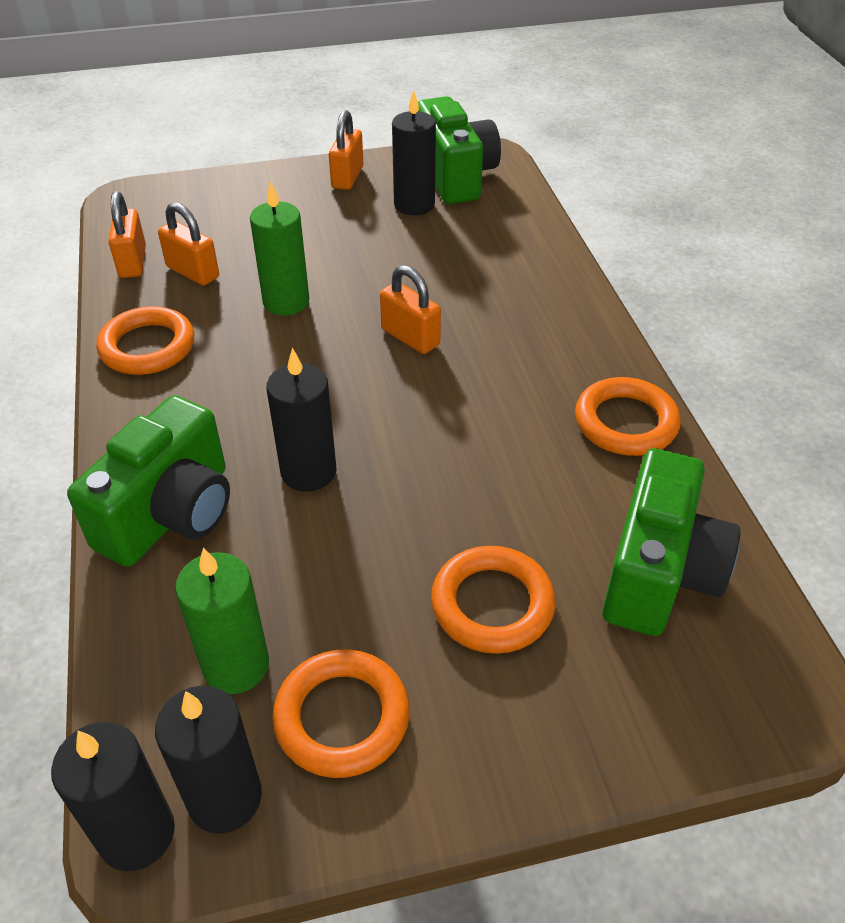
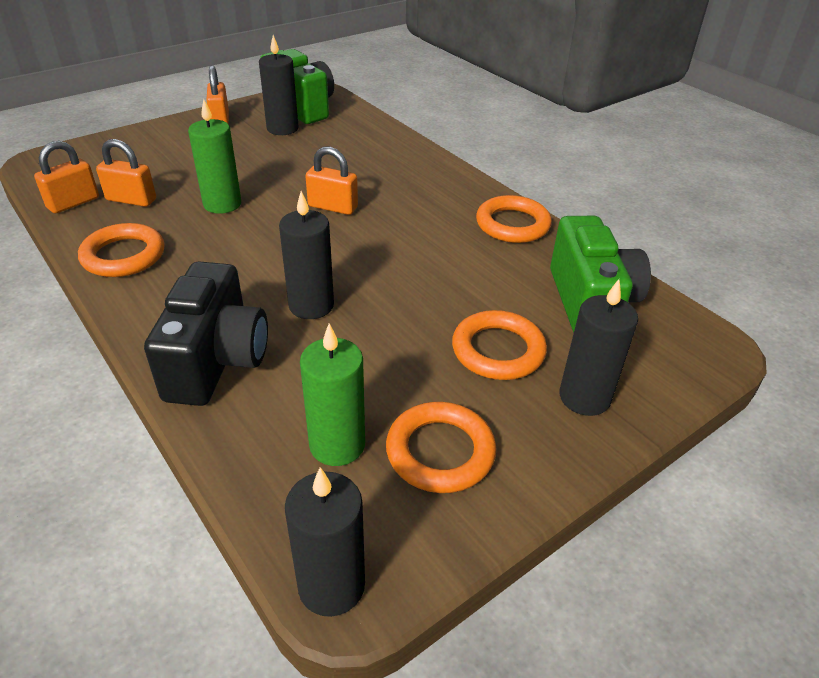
camera: 25 degrees left, 5 degrees down
green camera [67,395,230,567] -> black camera [144,261,268,406]
orange padlock [108,191,146,278] -> orange padlock turned 75 degrees clockwise [34,141,99,213]
black candle [155,686,262,834] -> black candle moved to [559,279,638,416]

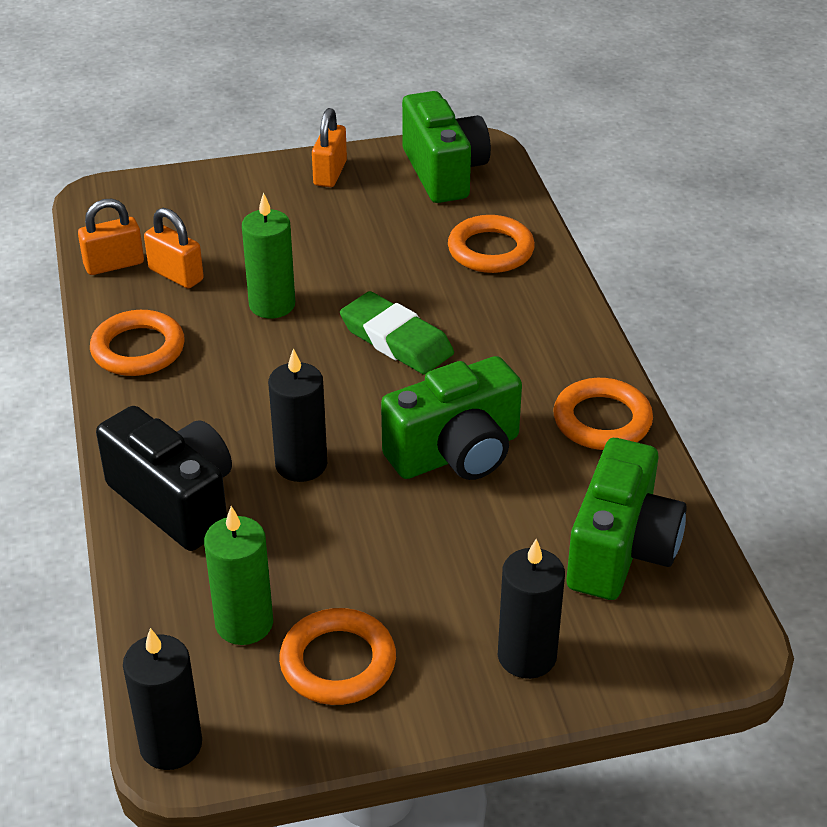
camera: 25 degrees right, 0 degrees up
black camera [144,261,268,406] -> black camera turned 75 degrees counterclockwise [96,406,232,551]
black candle [259,35,299,135] -> none
orange padlock [306,147,358,215] -> green eraser [340,291,454,375]
orange ring [452,310,547,380] -> orange ring moved to [448,215,535,273]
none -> green camera [381,356,522,480]

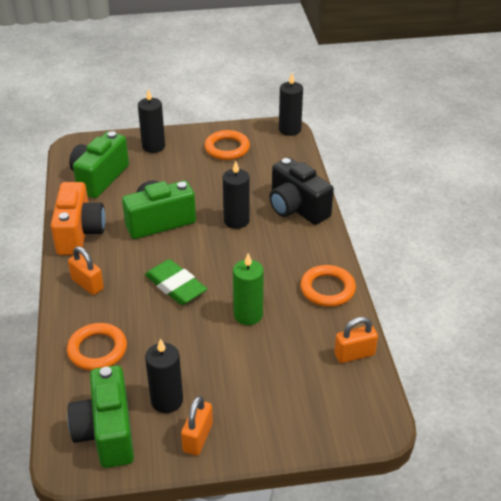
camera: 175 degrees left, 0 degrees up
orange padlock [144,208,204,289] -> orange padlock moved to [68,246,104,295]
green candle [204,506,273,645] -> none
orange ring [553,378,653,450] -> orange camera [51,182,106,255]
none -> black candle [145,338,183,413]

